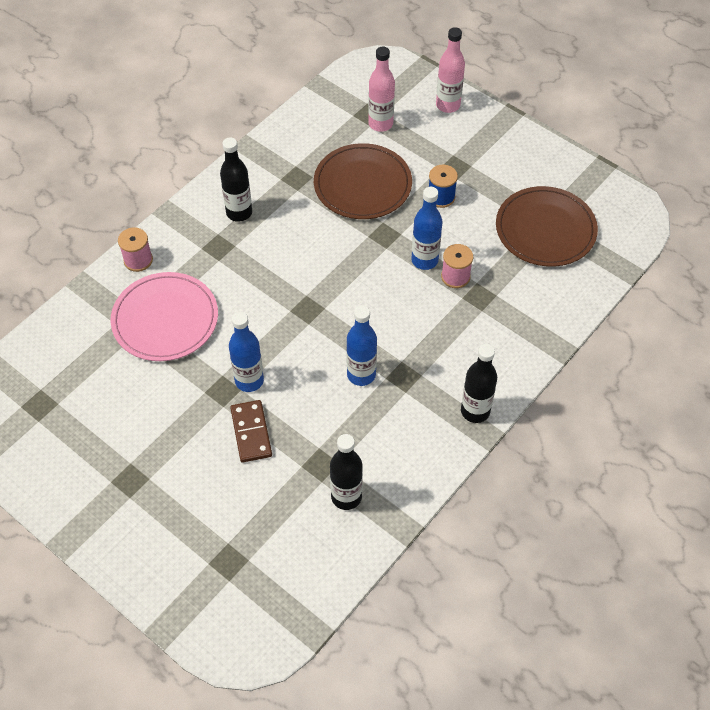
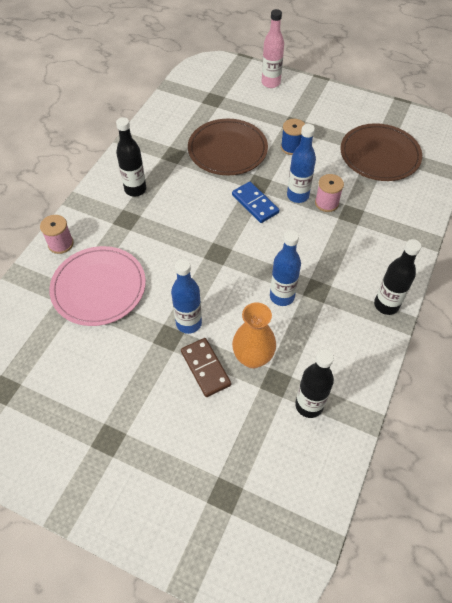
camera: 15 degrees left, 0 degrees up
pink bottle [368,46,395,132] -> none
none -> blue domino [232,182,279,223]
none -> orange vase [232,302,276,368]

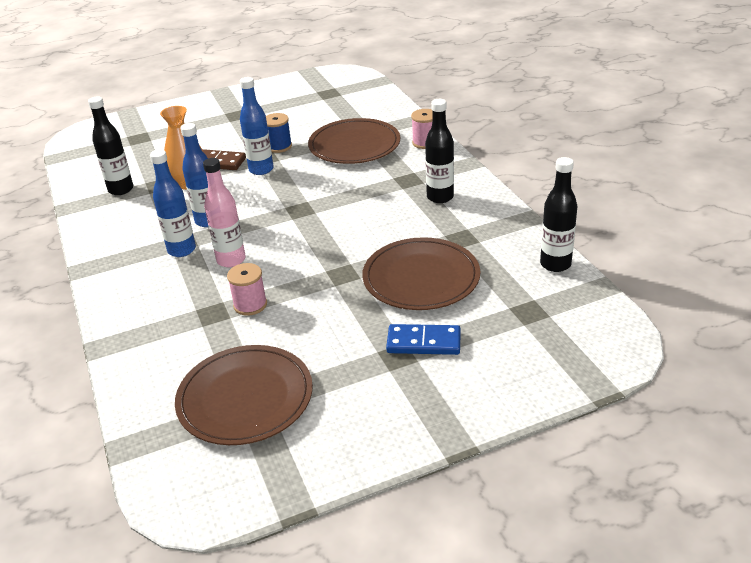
camera: 135 degrees right, 20 degrees down
pink plate [49,246,146,326] -> brown plate [308,118,400,164]
blue domino [232,182,279,223] -> blue domino moved to [386,324,461,355]
pink bottle [262,9,284,88] -> pink bottle moved to [203,158,246,267]
blue spool [281,119,305,155] -> blue spool moved to [266,113,292,153]
blue bottle [287,124,316,203] -> blue bottle moved to [150,149,196,257]
black bottle [374,239,421,315] -> black bottle moved to [540,157,577,272]

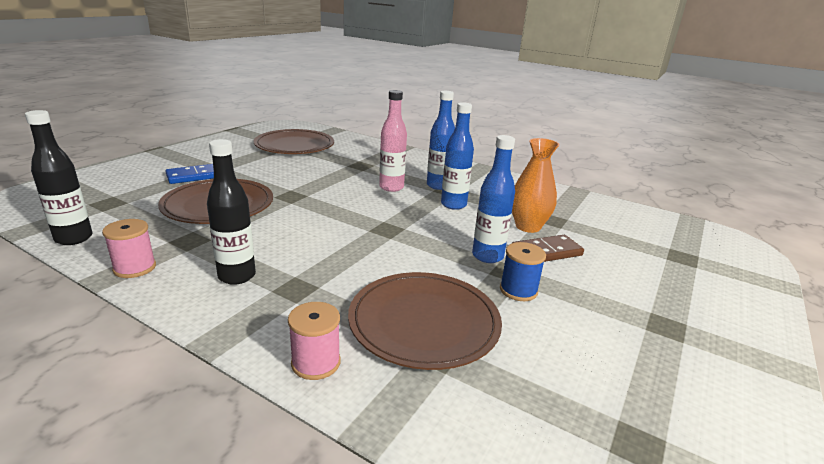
camera: 140 degrees right, 10 degrees down
black bottle [88,96,133,195] -> none
pink spool [227,263,267,316] -> pink spool moved to [102,219,156,278]

